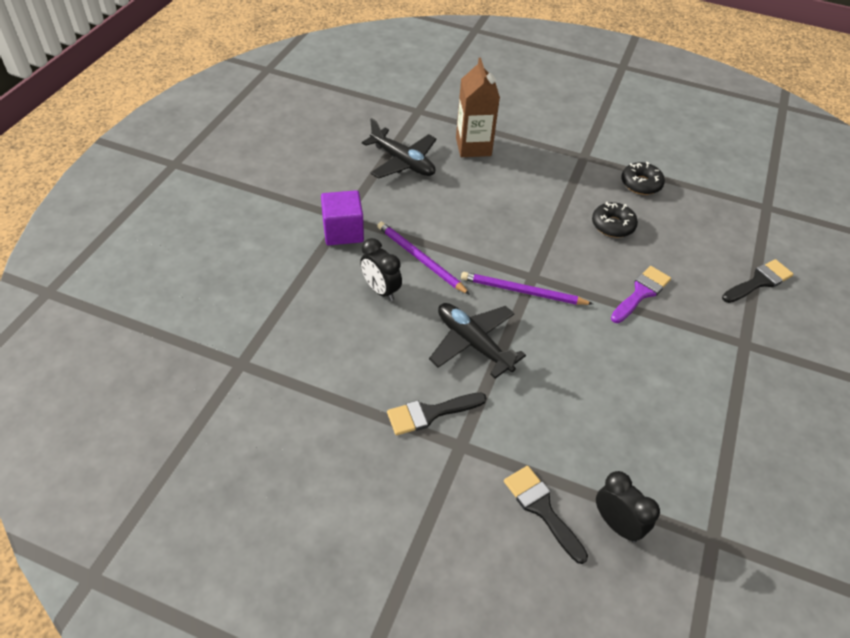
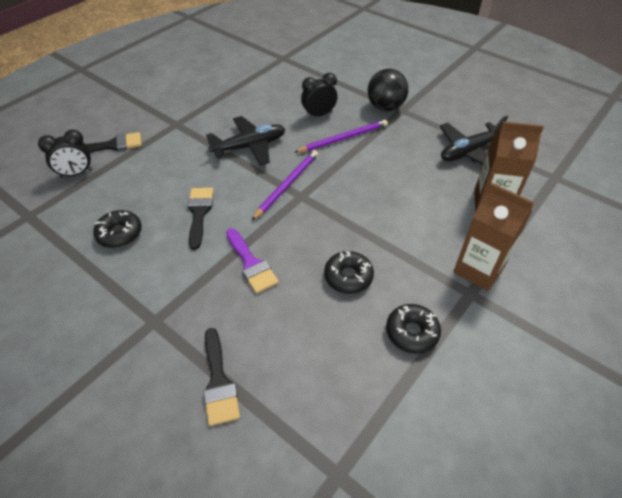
camera: 110 degrees right, 0 degrees up
purple cube [321,190,364,245] -> black ball [368,69,409,111]
black brush [387,393,487,435] -> black brush moved to [187,188,214,250]
none -> black donut [93,210,142,248]
none -> brown carton [453,183,534,291]

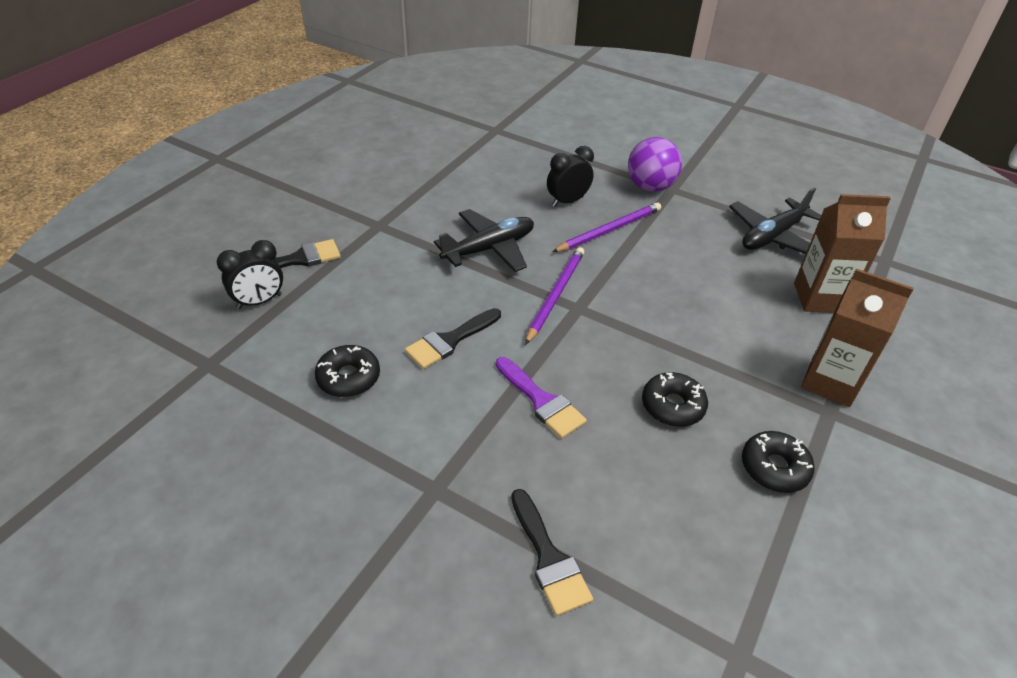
camera: 10 degrees left, 5 degrees down
black brush [187,188,214,250] -> black brush turned 120 degrees counterclockwise [405,308,501,369]
black ball [368,69,409,111] -> purple ball [628,137,682,192]

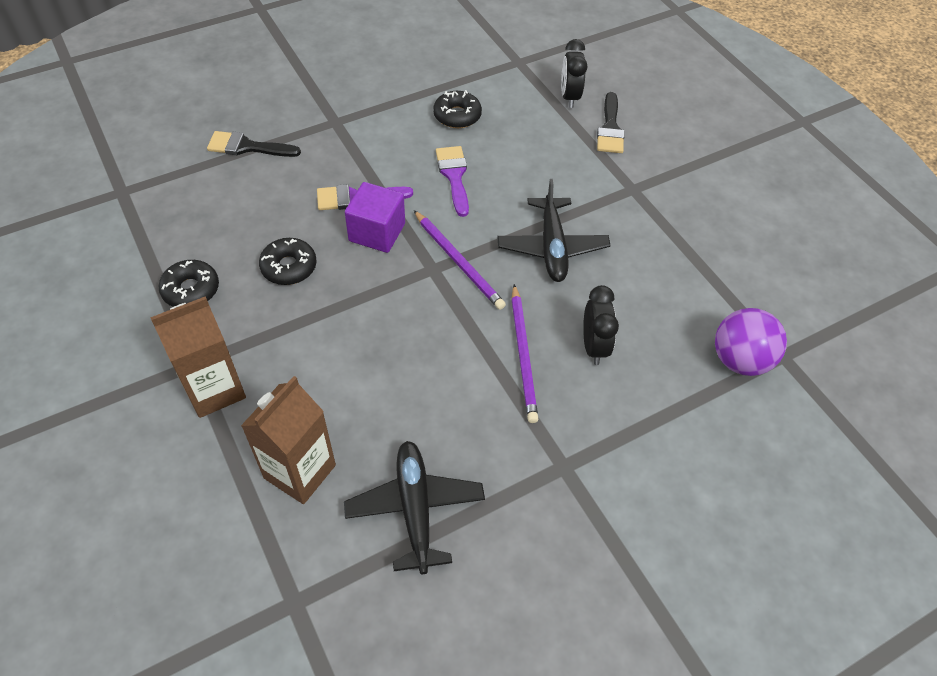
camera: 120 degrees right, 10 degrees up
black brush [405,308,501,369] -> purple brush [436,146,469,217]
purple ball [628,137,682,192] -> purple ball moved to [715,308,787,376]
none -> purple cube [345,182,405,253]

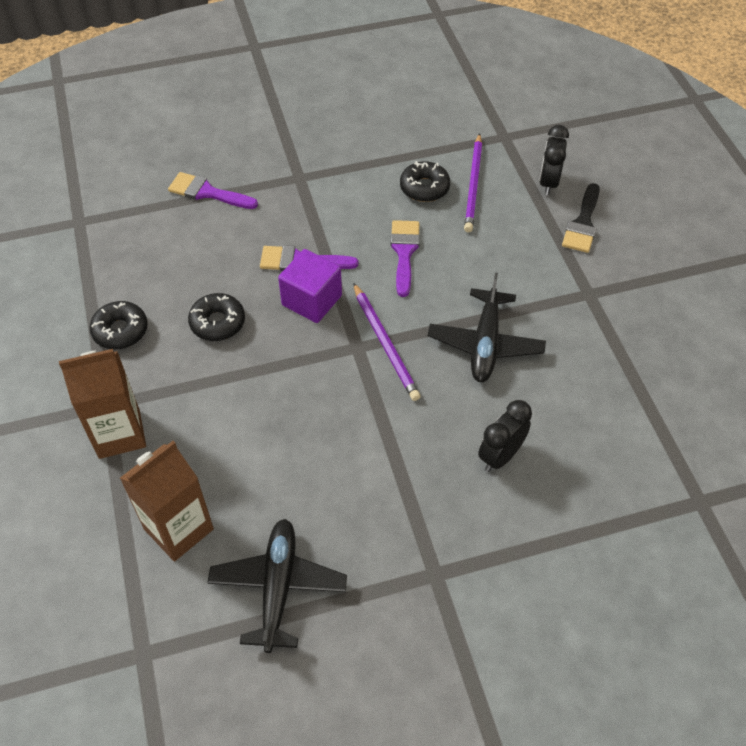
camera: 15 degrees right, 0 degrees up
black brush [207,131,301,157] -> purple brush [168,172,258,209]
purple pencil [511,284,538,423] -> purple pencil moved to [464,133,482,232]
black clock [583,285,619,365] -> black clock turned 150 degrees counterclockwise [478,400,532,472]
purple ball [715,308,787,376] -> none

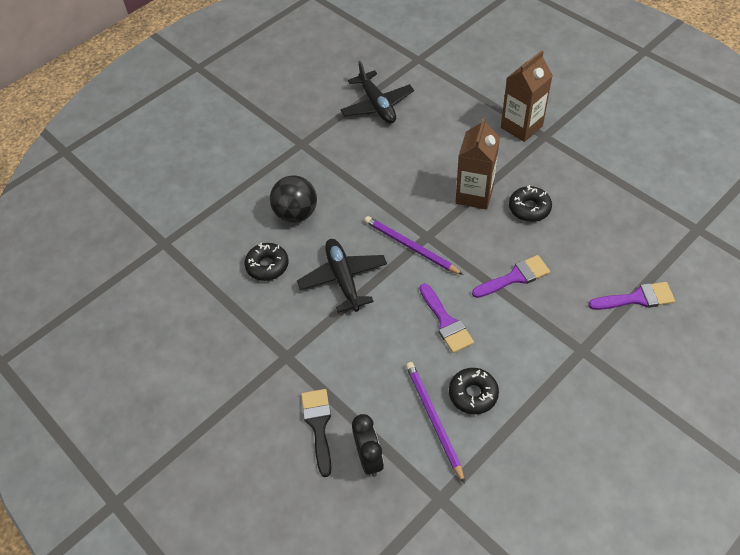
camera: 155 degrees right, 0 degrees up
black donut [89,301,148,349] -> black donut moved to [245,243,289,281]
brown carton [120,441,214,562] -> brown carton moved to [455,117,500,210]
purple cube [278,249,342,323] -> none
black clock [478,400,532,472] -> black ball [270,175,317,223]

